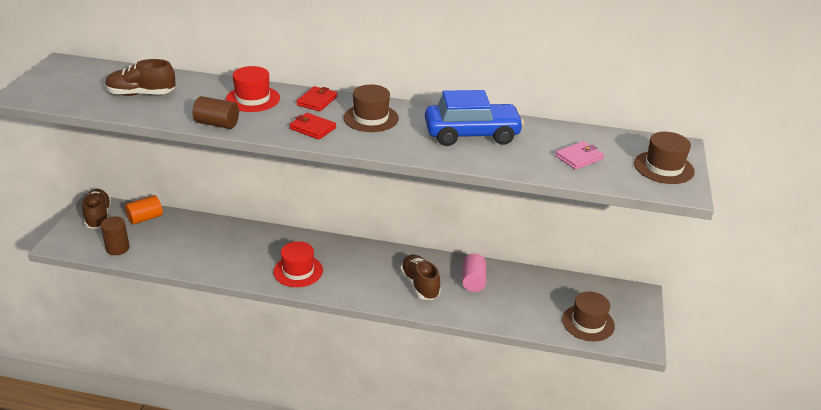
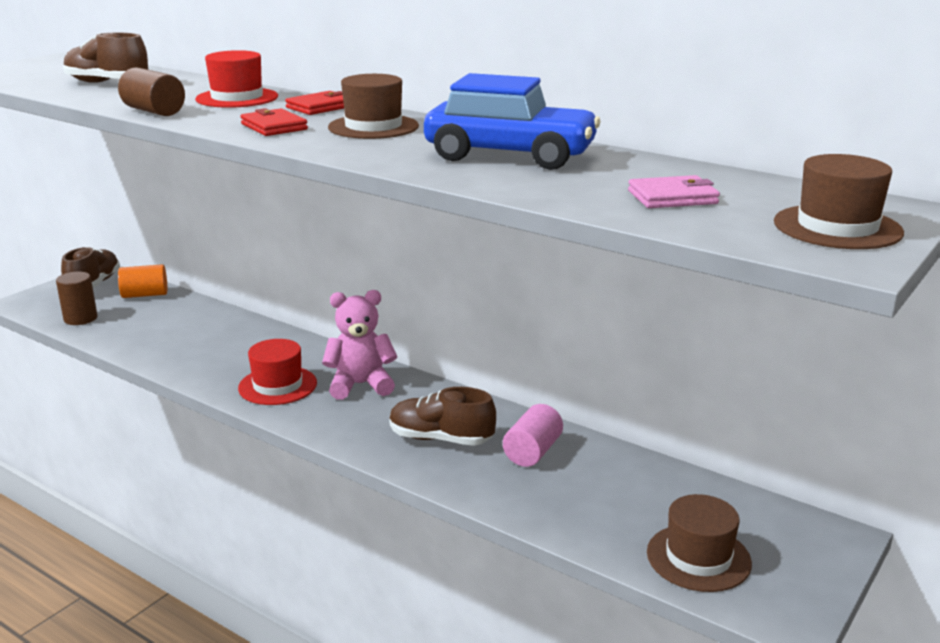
camera: 25 degrees right, 10 degrees down
brown shoe [400,254,441,300] -> brown shoe turned 75 degrees counterclockwise [389,387,496,446]
none -> pink teddy bear [322,290,397,400]

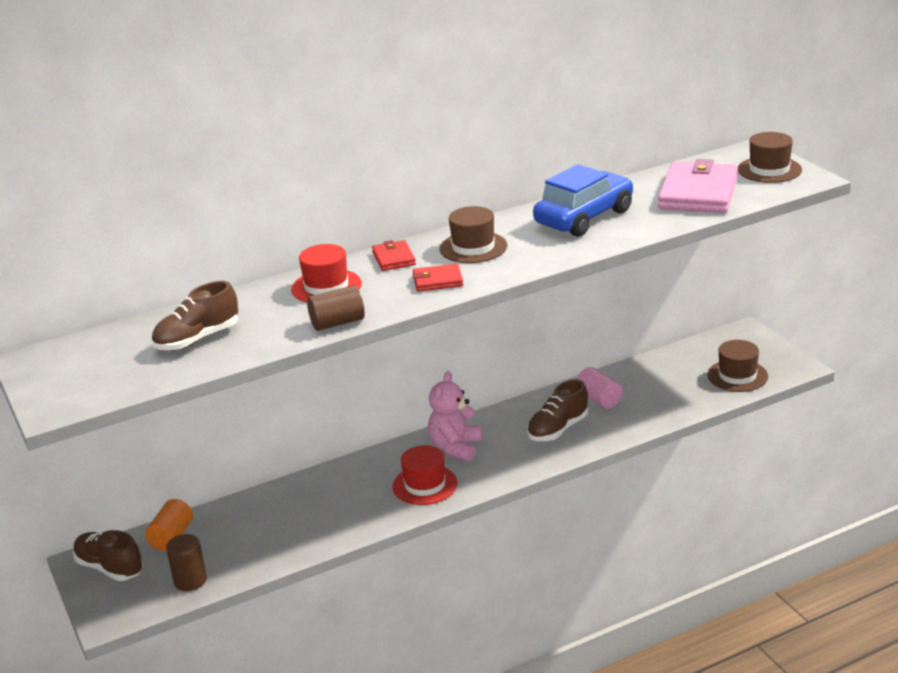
camera: 60 degrees left, 5 degrees up
pink wallet [628,175,720,208] -> pink wallet [658,159,738,213], size x2.04

